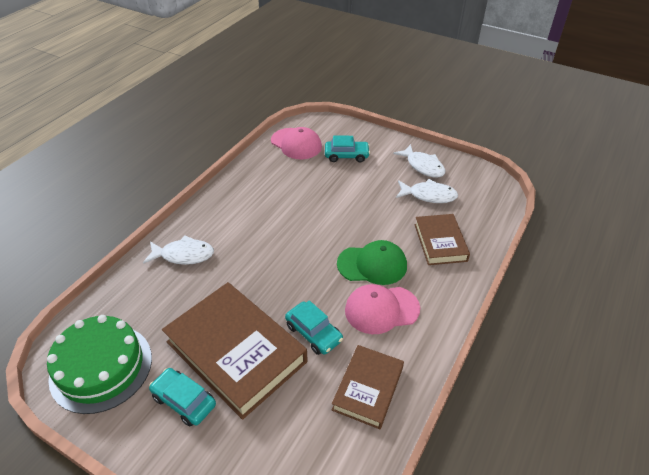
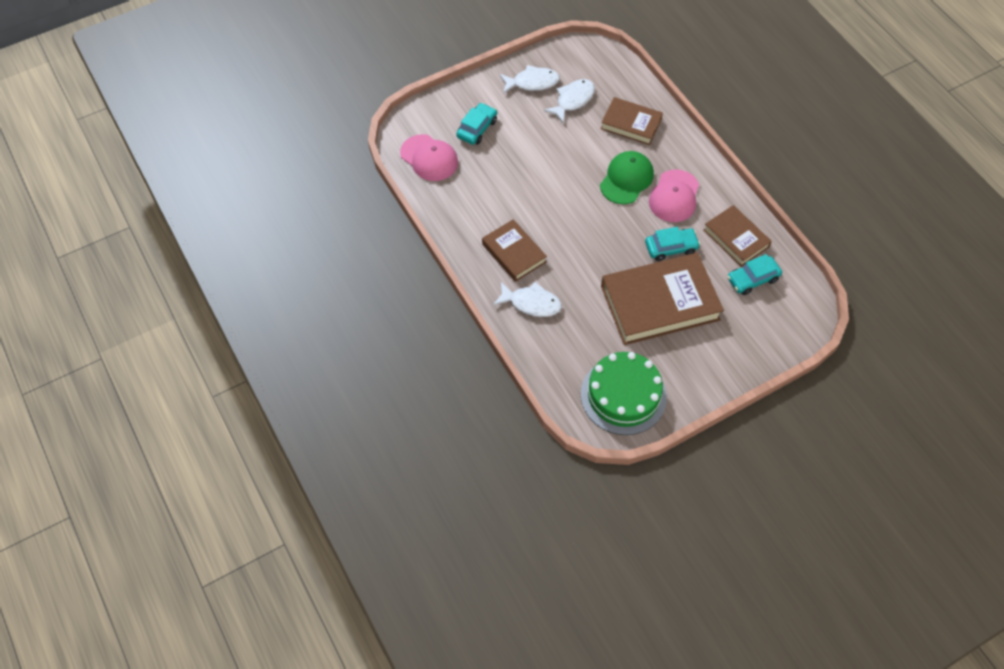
camera: 60 degrees left, 15 degrees up
white fish [143,235,214,265] -> white fish turned 75 degrees clockwise [493,282,562,317]
turquoise car [149,368,216,426] -> turquoise car moved to [727,254,782,295]
pink cap [271,127,322,160] -> pink cap turned 60 degrees clockwise [400,134,458,181]
none -> brown book [482,219,547,282]

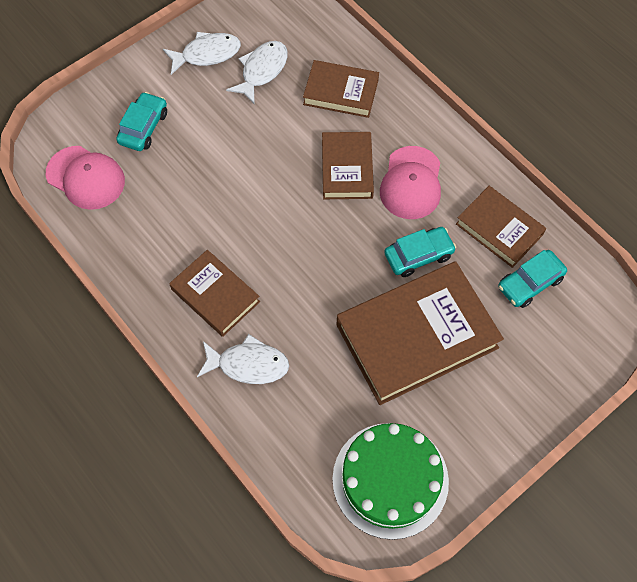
camera: 10 degrees left, 5 degrees up
green cap [600,151,654,204] -> brown book [322,132,374,199]

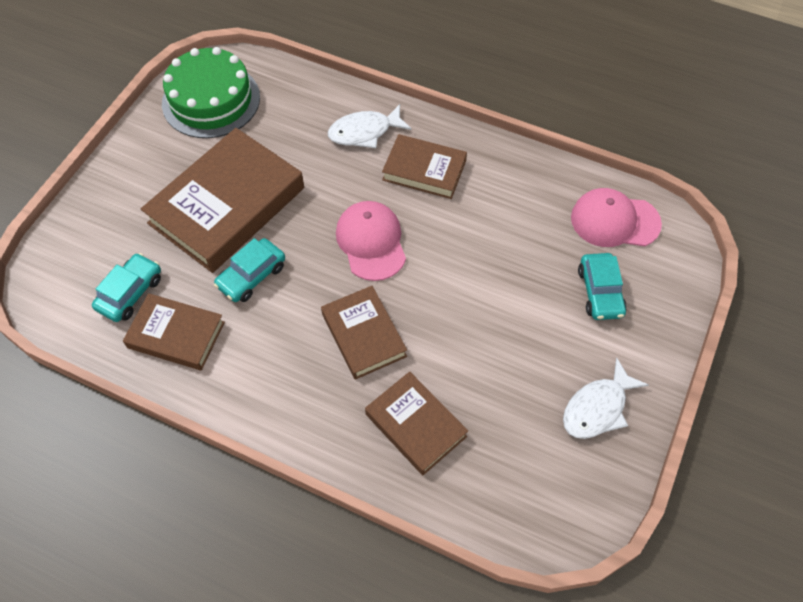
camera: 155 degrees right, 5 degrees down
white fish [226,41,288,105] -> none
brown book [303,60,379,118] -> brown book turned 60 degrees clockwise [365,371,468,475]
pink cap [380,146,441,219] -> pink cap moved to [336,201,406,281]

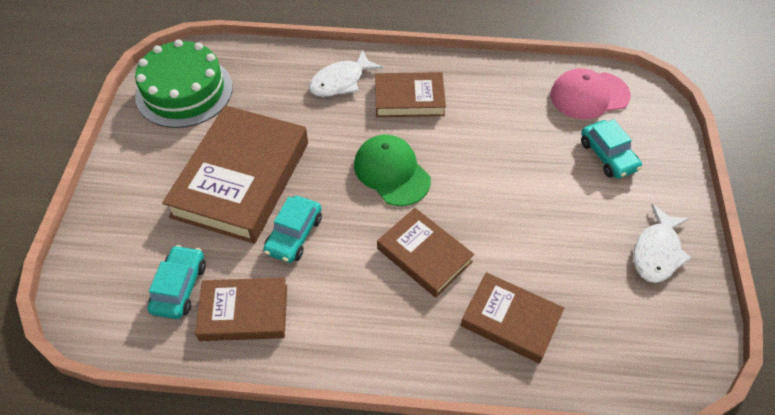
camera: 20 degrees left, 5 degrees down
pink cap [336,201,406,281] -> green cap [354,135,431,206]

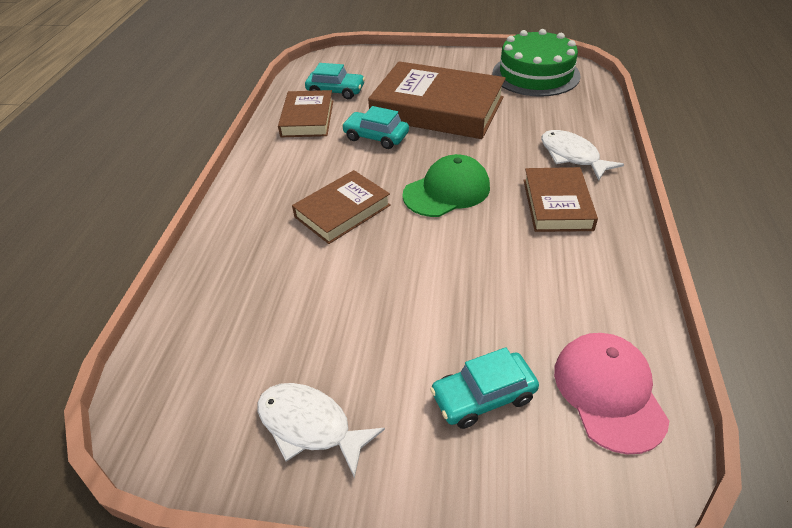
camera: 95 degrees right, 10 degrees down
brown book [461,272,564,364] -> none

